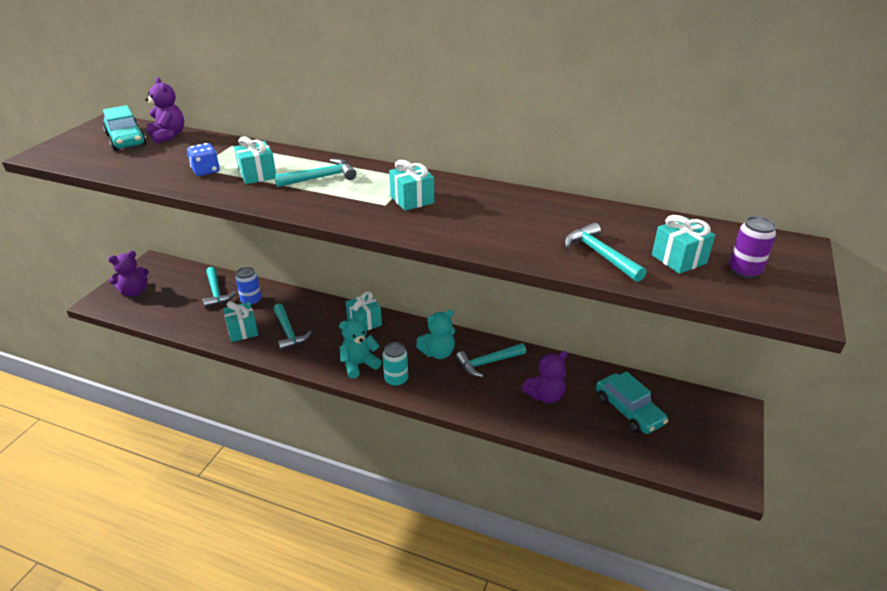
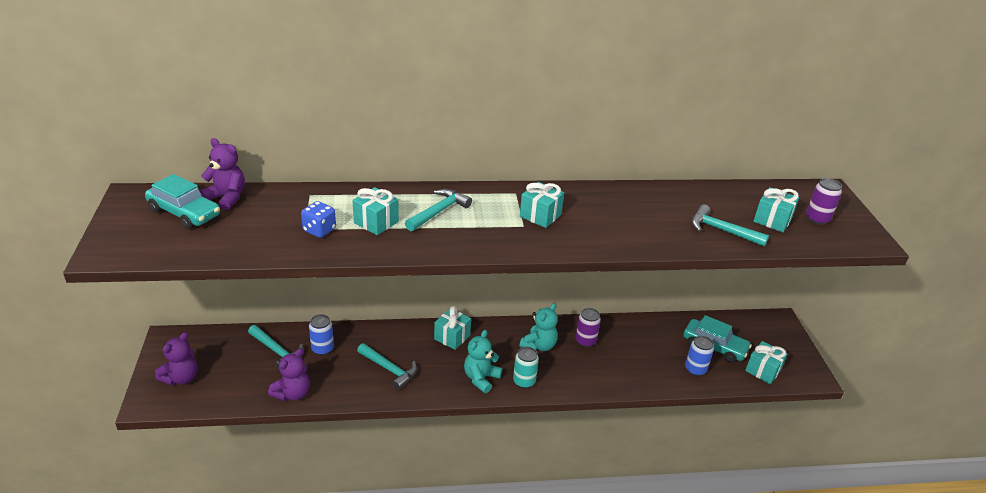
camera: 30 degrees left, 0 degrees up
turquoise gift [223,301,258,342] -> turquoise gift moved to [745,341,788,384]
turquoise hammer [456,343,526,377] -> purple can [575,308,601,347]
purple teddy bear [521,351,568,403] -> purple teddy bear moved to [268,348,310,401]
none -> blue can [685,336,714,376]

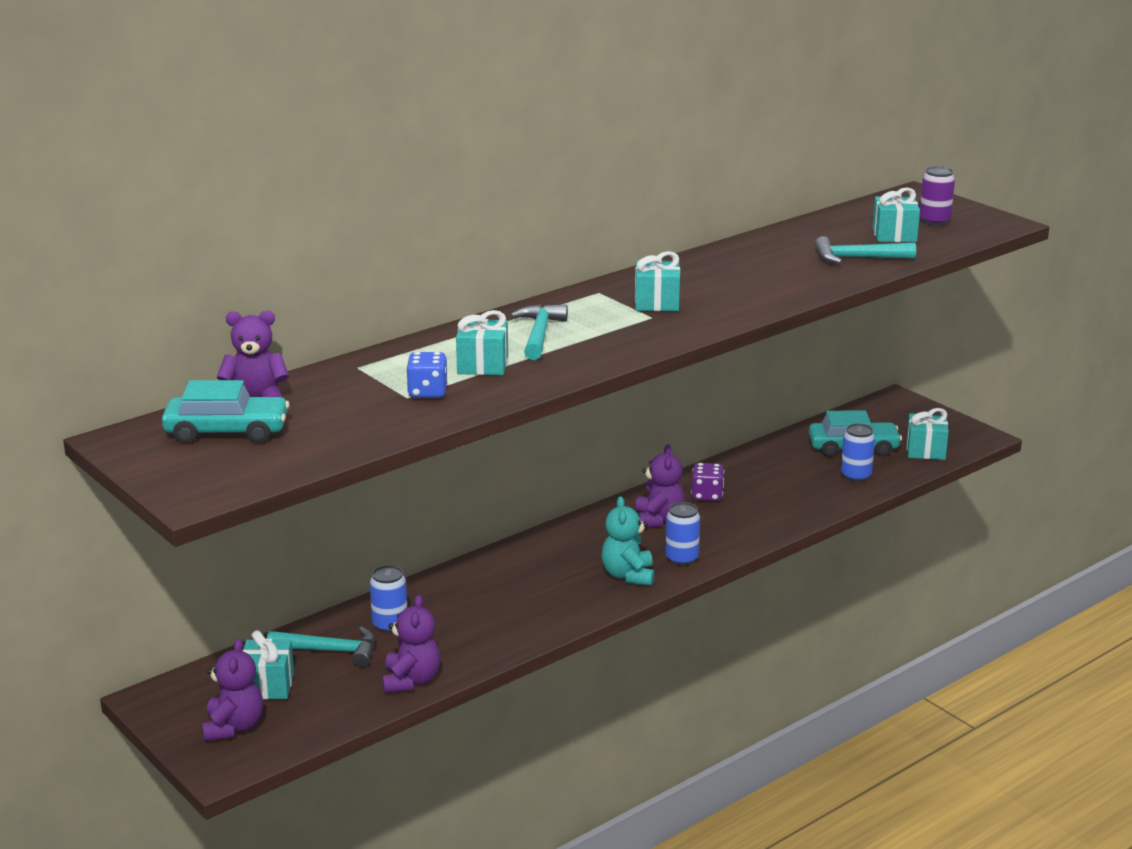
camera: 30 degrees left, 10 degrees down
turquoise hammer [357,343,417,390] -> none
turquoise gift [434,306,471,350] -> turquoise gift moved to [242,630,294,700]
turquoise can [513,347,539,388] -> blue can [665,502,700,566]
turquoise teddy bear [519,303,558,351] -> purple teddy bear [635,444,685,528]
purple can [575,308,601,347] -> purple dice [691,463,724,501]

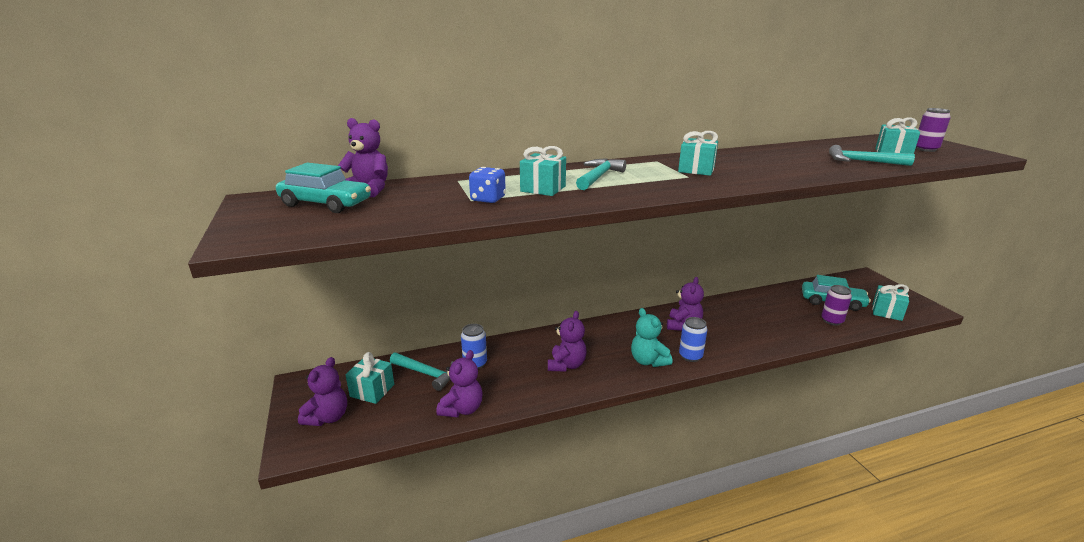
camera: 20 degrees right, 0 degrees up
turquoise teddy bear [601,496,654,586] -> turquoise teddy bear turned 45 degrees counterclockwise [631,308,672,367]
purple dice [691,463,724,501] -> none
blue can [841,423,875,482] -> purple can [821,285,852,326]
none -> purple teddy bear [548,311,587,372]

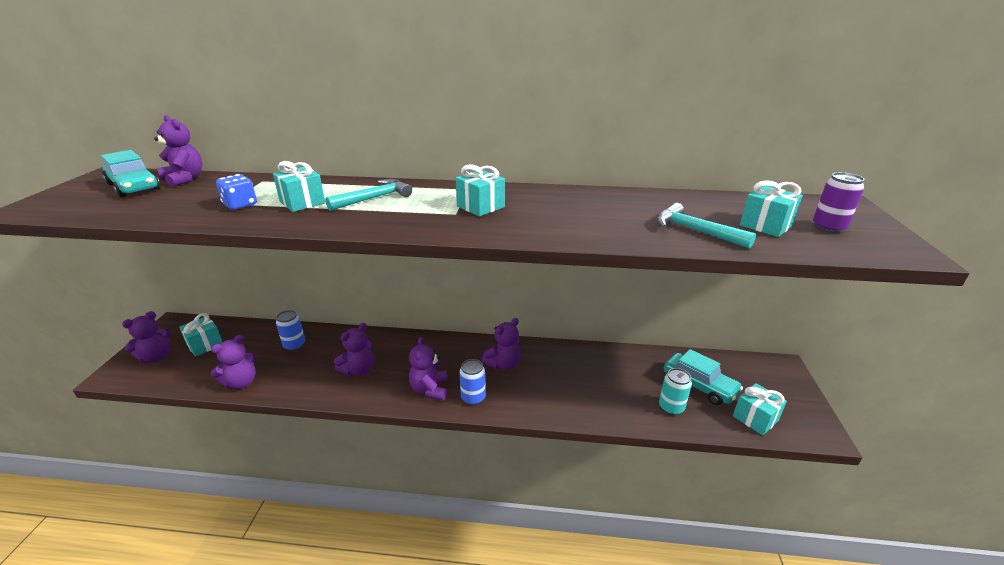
camera: 25 degrees right, 5 degrees up
turquoise hammer [390,352,453,391] -> none
turquoise teddy bear [631,308,672,367] -> purple teddy bear [409,337,448,400]
purple can [821,285,852,326] -> turquoise can [659,368,692,415]

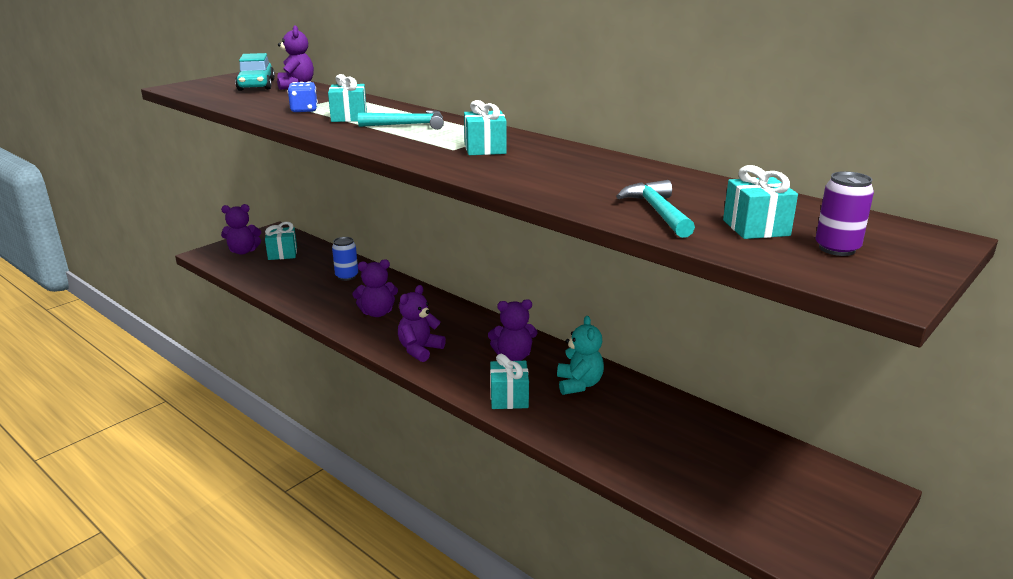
camera: 35 degrees right, 5 degrees down
purple teddy bear [211,335,257,389] -> none
blue can [459,359,486,405] -> none
turquoise can [659,368,692,415] -> none
turquoise car [664,349,743,405] -> none
turquoise gift [733,383,787,435] -> turquoise gift moved to [490,354,529,409]
none -> turquoise teddy bear [557,316,604,395]

